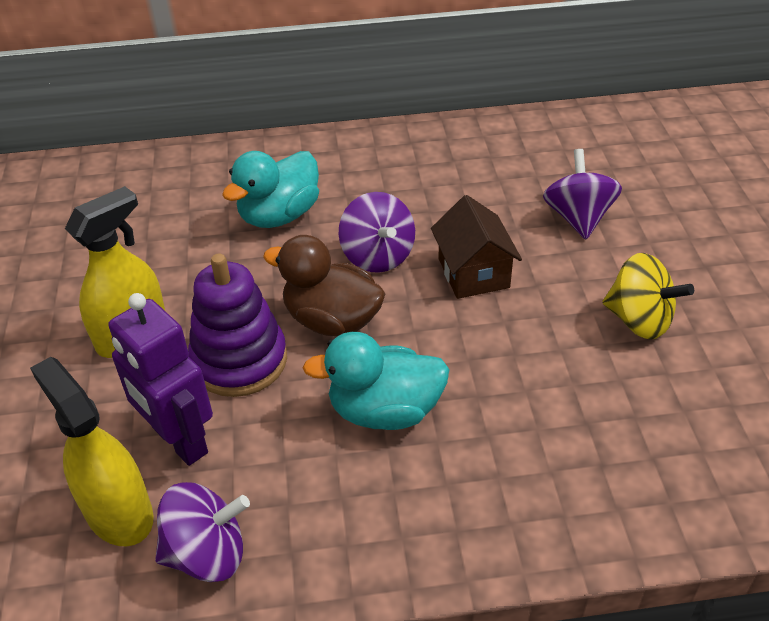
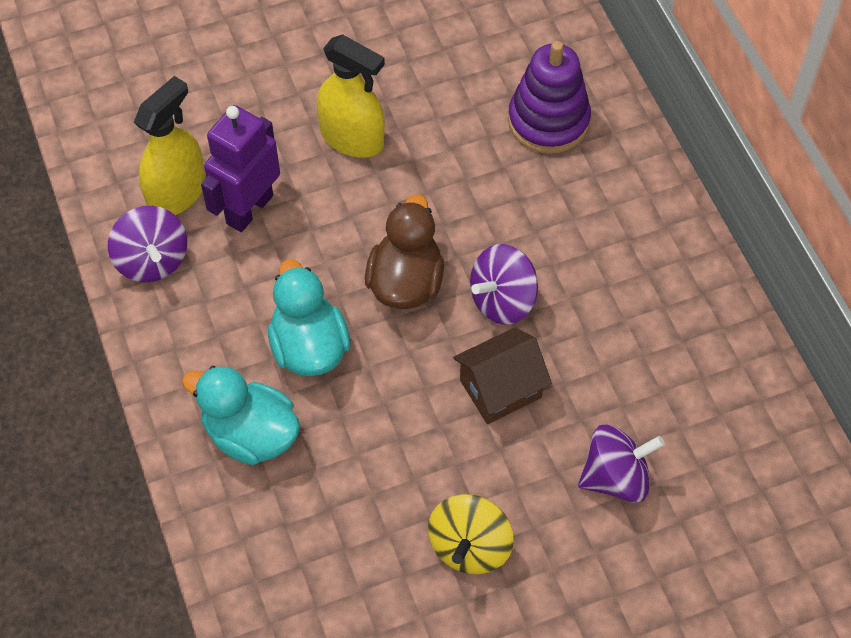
camera: 75 degrees right, 15 degrees up
purple stacking toy [188,254,287,397] -> purple stacking toy moved to [508,41,591,154]
turquoise duck [222,151,319,228] -> turquoise duck moved to [182,366,300,465]

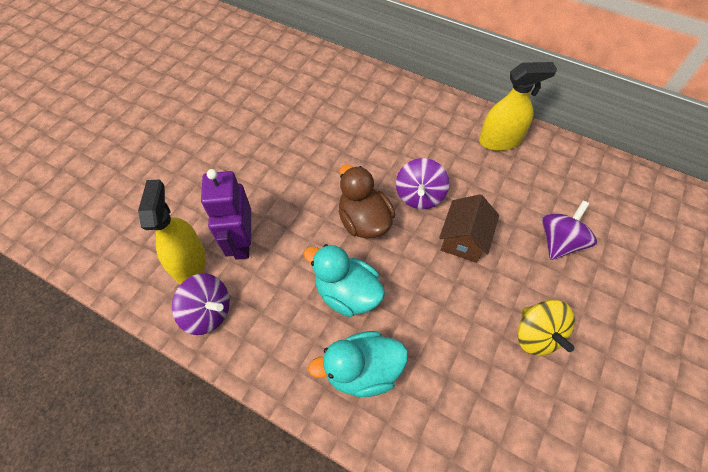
camera: 40 degrees left, 0 degrees up
yellow spray bottle [317,34,385,158] -> yellow spray bottle moved to [479,62,557,151]
purple stacking toy [508,41,591,154] -> none

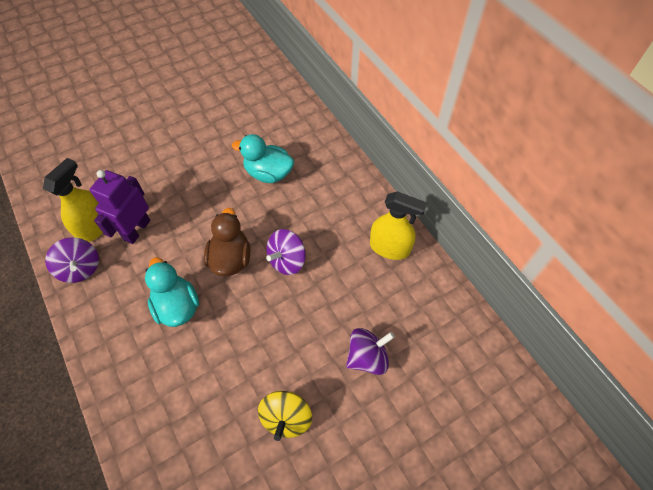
camera: 30 degrees right, 0 degrees up
turquoise duck [308,331,408,397] -> turquoise duck moved to [232,134,294,183]
brown house [439,194,499,263] -> none

